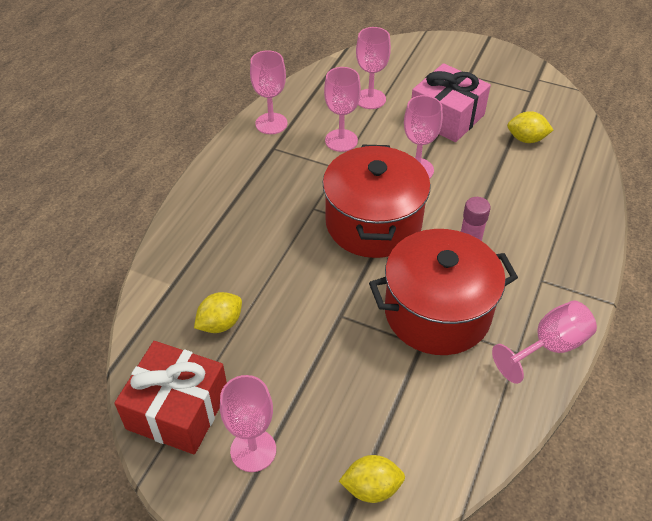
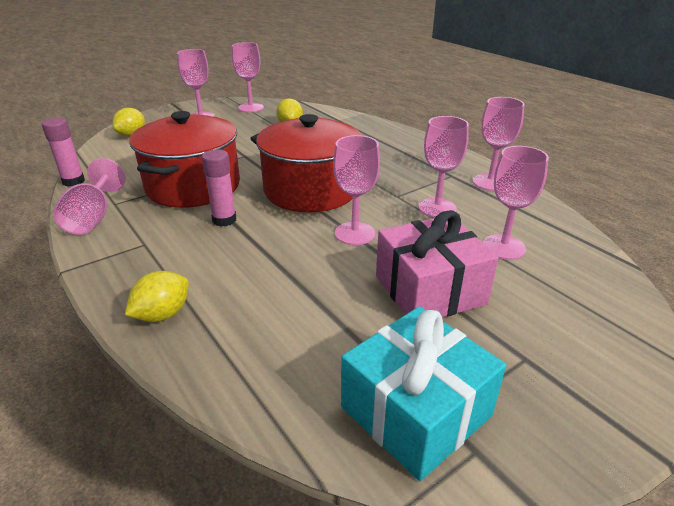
camera: 120 degrees right, 15 degrees down
red gift [114,341,227,455] -> pink goblet [232,42,264,112]
yellow lemon [507,111,553,143] -> yellow lemon moved to [125,271,189,322]
none -> pink glue stick [42,118,85,187]
none -> turquoise gift [341,306,506,481]

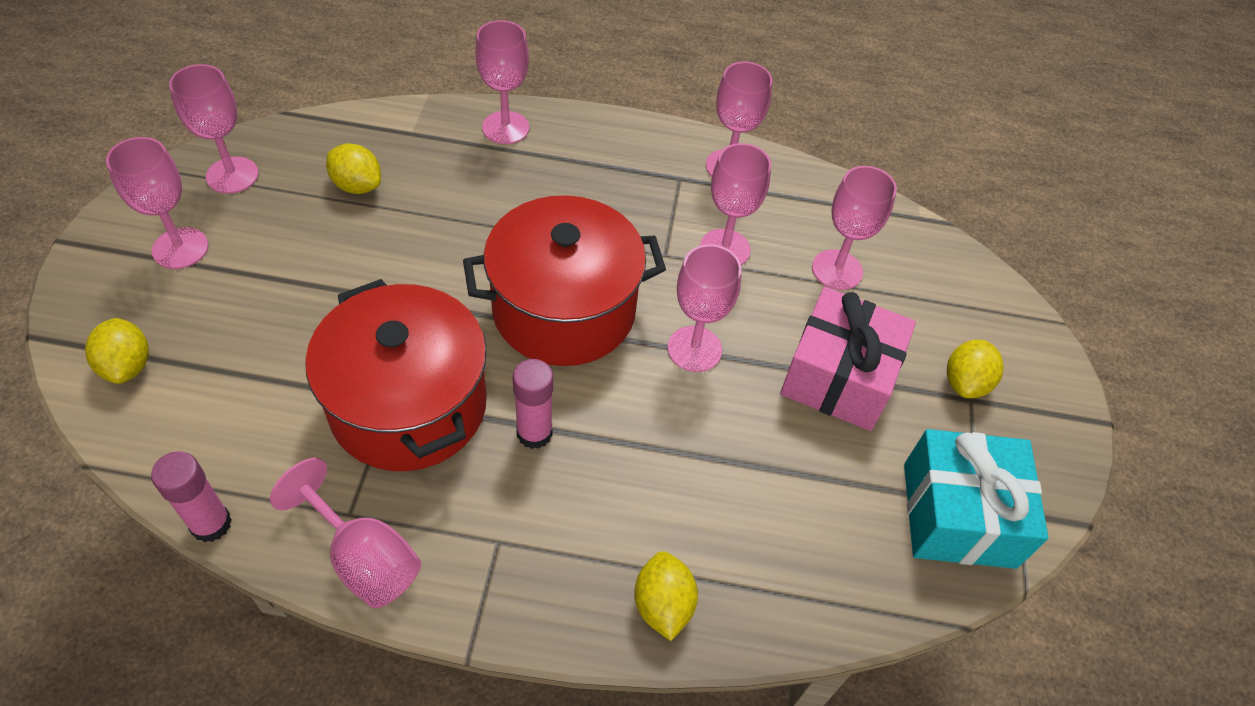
camera: 50 degrees left, 20 degrees up
none -> pink goblet [475,20,529,144]
none -> yellow lemon [947,340,1004,398]

